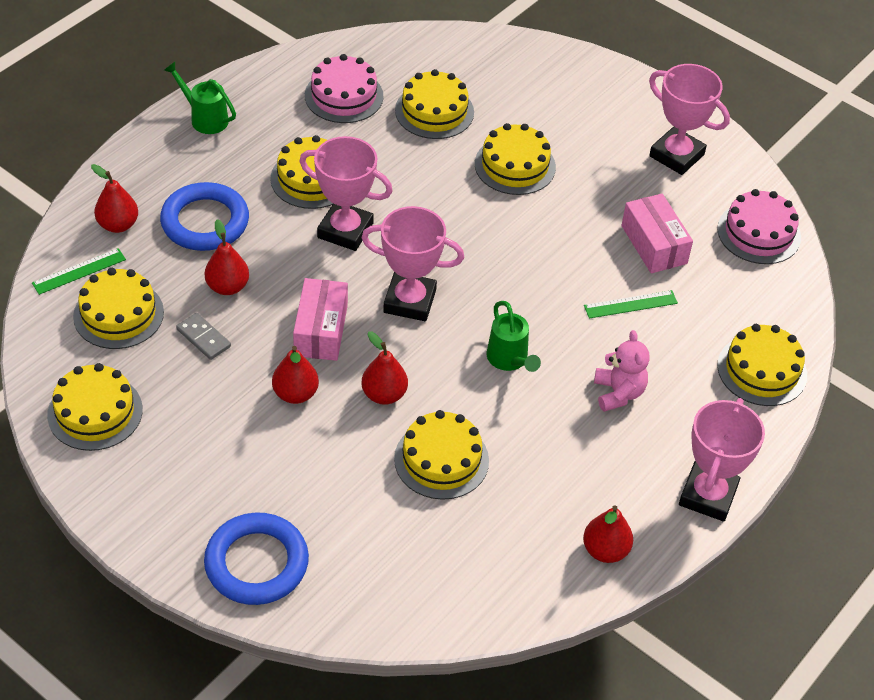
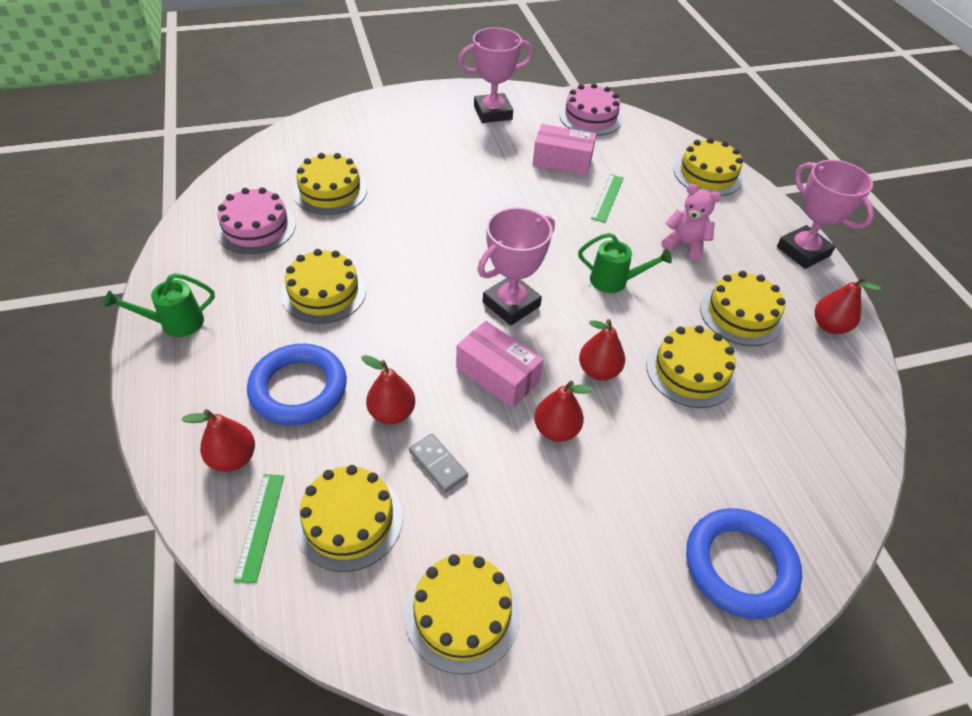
camera: 55 degrees left, 0 degrees up
grey domino [176,313,231,360] -> grey domino turned 60 degrees clockwise [409,434,468,493]
pink trophy [299,136,393,251] -> none
yellow cake [475,123,556,195] -> yellow cake moved to [700,271,786,346]

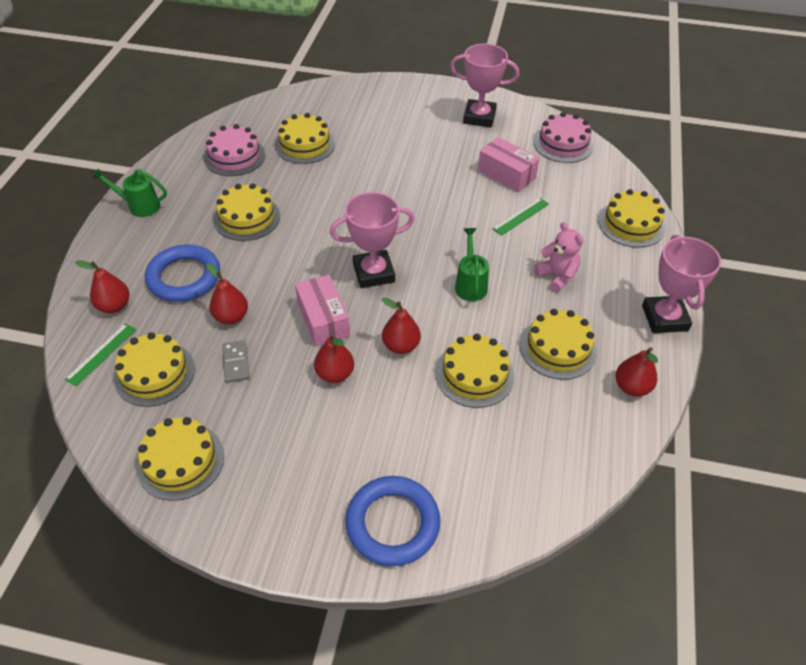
camera: 30 degrees right, 0 degrees up
green watering can [578,233,672,293] -> green watering can turned 135 degrees counterclockwise [455,228,489,301]

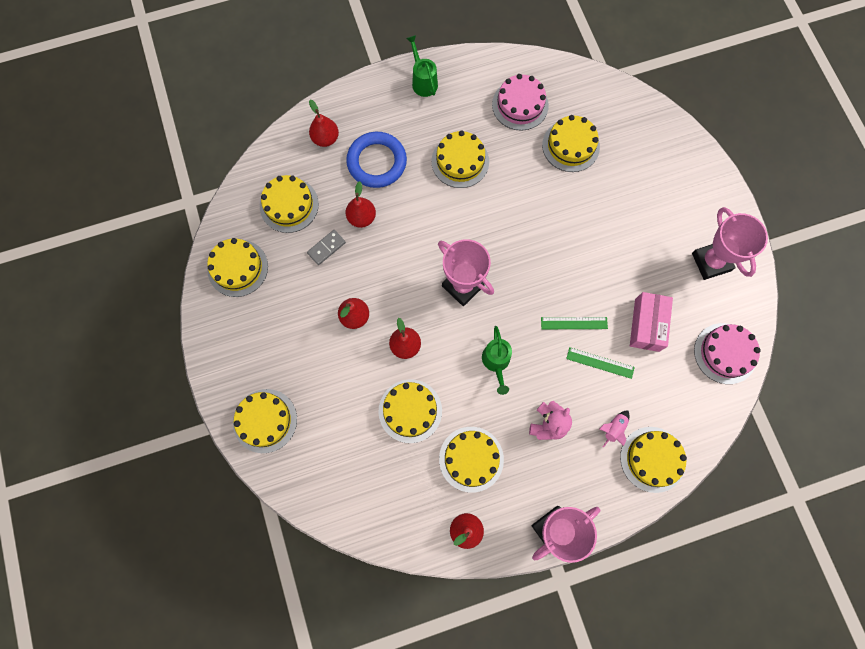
camera: 60 degrees right, 25 degrees up
green ruler [65,323,136,386] -> green ruler moved to [541,317,608,329]
pink box [295,275,350,346] -> none
blue ring [346,476,441,566] -> yellow cake [233,389,297,453]
green watering can [455,228,489,301] -> green watering can turned 120 degrees clockwise [482,326,512,395]
none -> pink rocket [599,411,630,448]

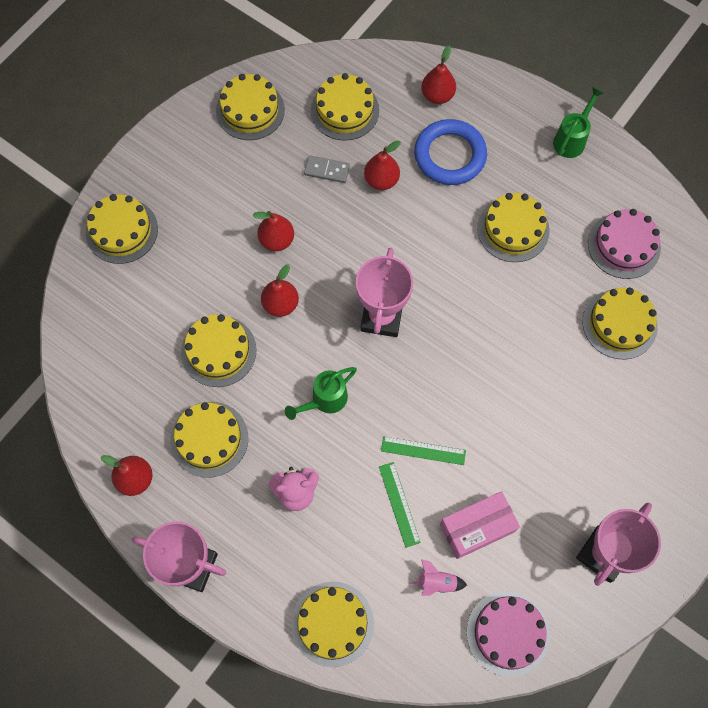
camera: 55 degrees right, 5 degrees down
green ruler [541,317,608,329] -> green ruler turned 45 degrees counterclockwise [381,436,466,465]
pink rocket [599,411,630,448] -> pink rocket moved to [409,559,467,596]

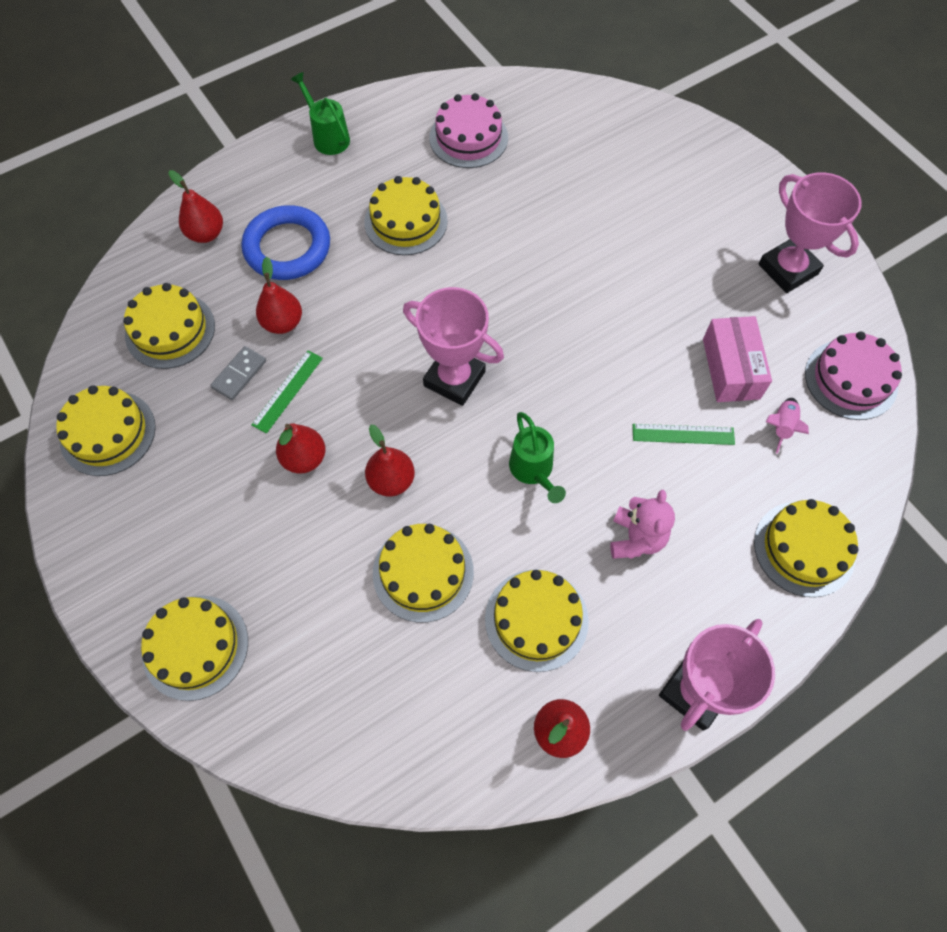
camera: 70 degrees left, 5 degrees down
green ruler [381,436,466,465] -> green ruler moved to [251,351,323,434]
yellow cake [582,287,658,359] -> none

